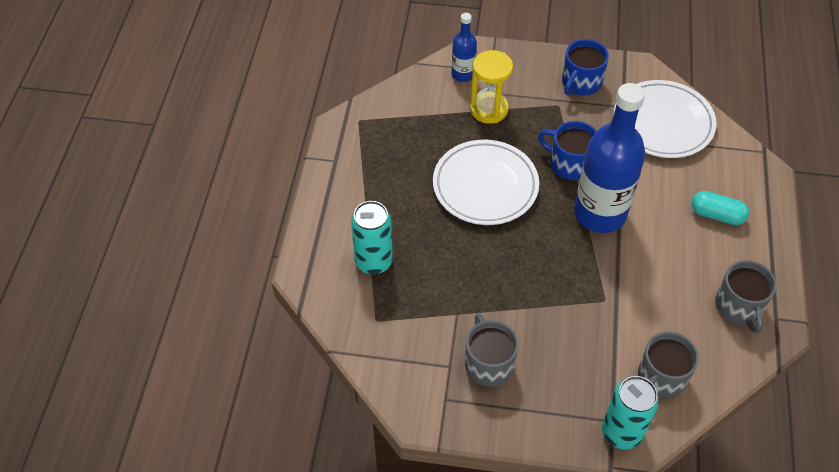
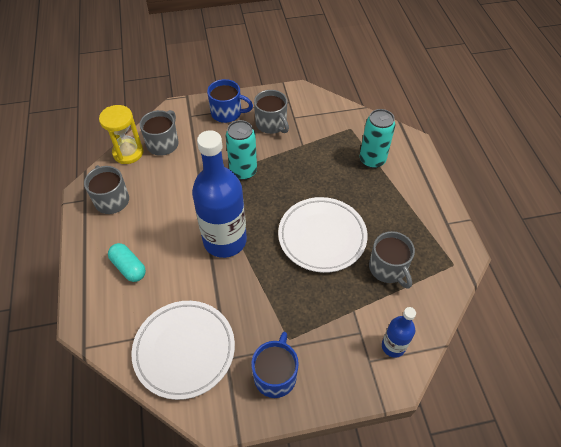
camera: 160 degrees right, 0 degrees up
yellow hourglass [470,50,513,124] -> yellow hourglass moved to [99,105,143,164]
blue mug [538,121,597,180] -> blue mug moved to [207,79,253,123]
turquoise can [602,376,659,450] -> turquoise can moved to [226,120,257,180]
turquoise capsule [691,191,749,225] -> turquoise capsule turned 45 degrees clockwise [108,243,146,282]
none -> grey mug [369,231,415,289]

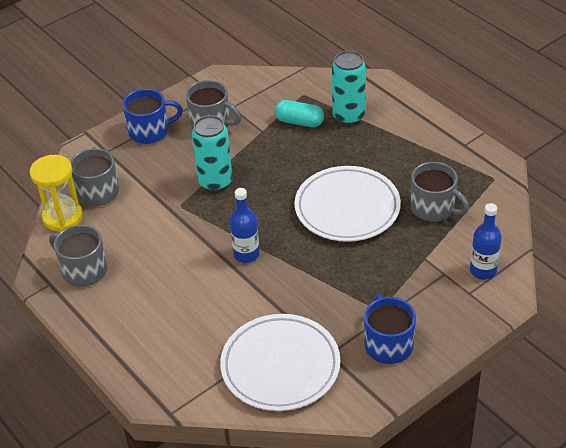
camera: 25 degrees left, 10 degrees down
turquoise capsule [108,243,146,282] -> turquoise capsule moved to [274,100,324,127]
blue bottle [192,130,247,258] -> blue bottle [230,188,260,263], size x0.49

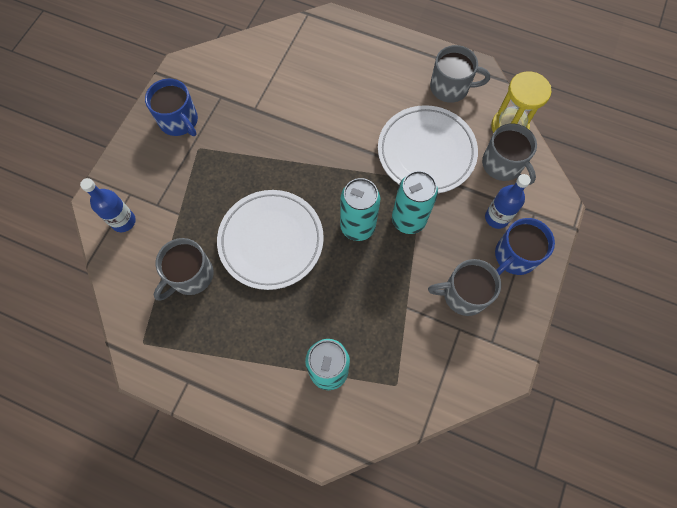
camera: 150 degrees right, 25 degrees up
white plate [220,314,340,411] -> white plate moved to [378,105,478,193]
blue bottle [230,188,260,263] -> blue bottle moved to [485,174,531,229]
turquoise capsule [274,100,324,127] -> none
grey mug [411,162,469,221] -> grey mug turned 60 degrees counterclockwise [154,238,214,301]
none -> turquoise can [340,178,380,241]

